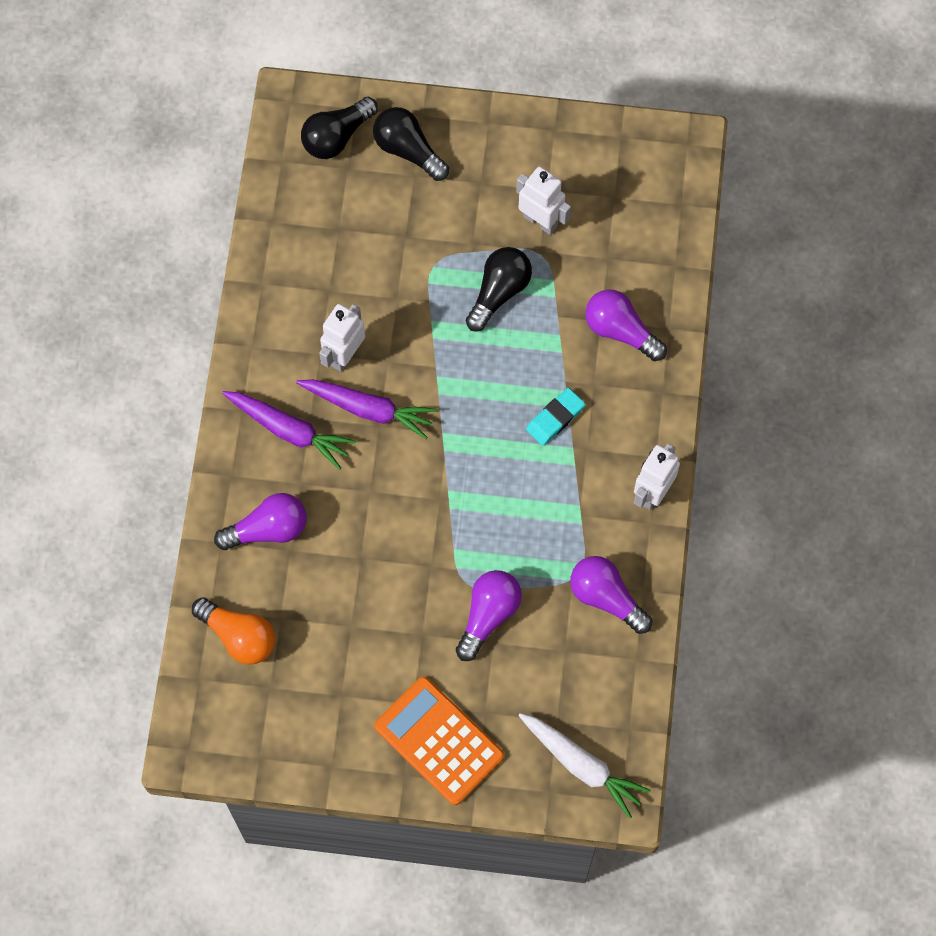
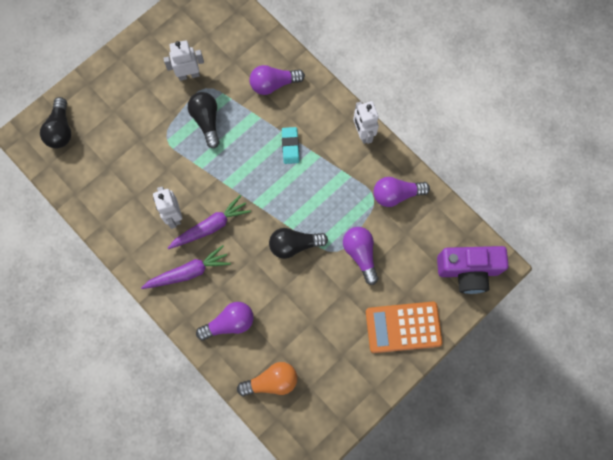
camera: 50 degrees left, 5 degrees up
purple light bulb [214,493,307,550] -> purple light bulb turned 45 degrees clockwise [196,302,254,340]
black light bulb [373,107,449,181] -> black light bulb moved to [269,228,328,259]
white carrot [518,713,651,819] -> purple camera [437,246,508,294]

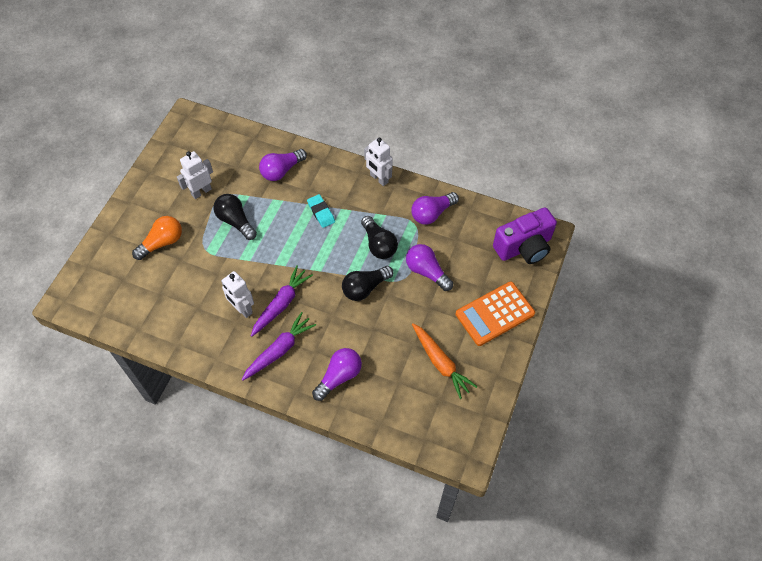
camera: 25 degrees left, 15 degrees down
black light bulb [40,97,71,149] -> black light bulb moved to [361,216,398,259]
orange light bulb [237,362,297,396] -> orange light bulb moved to [132,216,182,260]
none -> orange carrot [412,323,478,399]

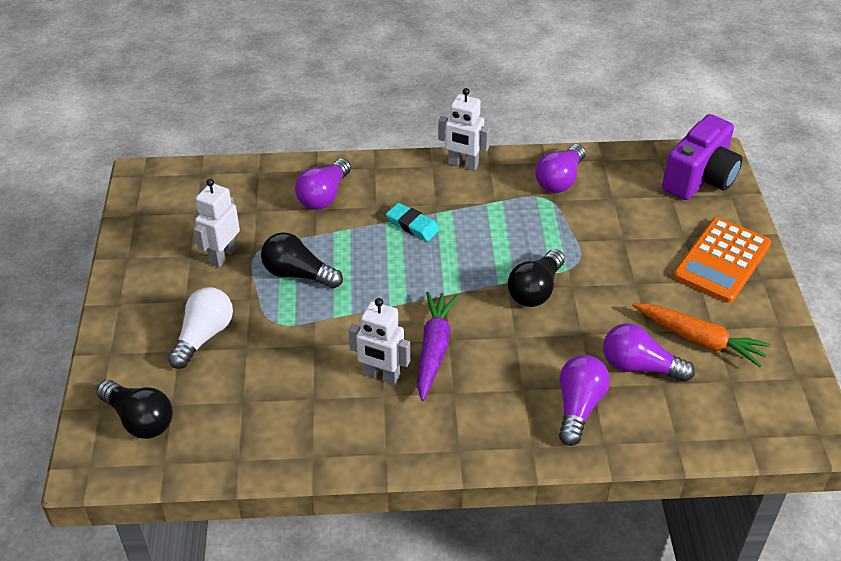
camera: 25 degrees left, 15 degrees down
orange light bulb [132,216,182,260] -> white light bulb [168,287,233,369]
purple carrot [242,312,316,381] -> none
black light bulb [361,216,398,259] -> black light bulb moved to [96,380,173,439]
purple light bulb [406,244,453,291] -> purple light bulb moved to [603,323,695,382]

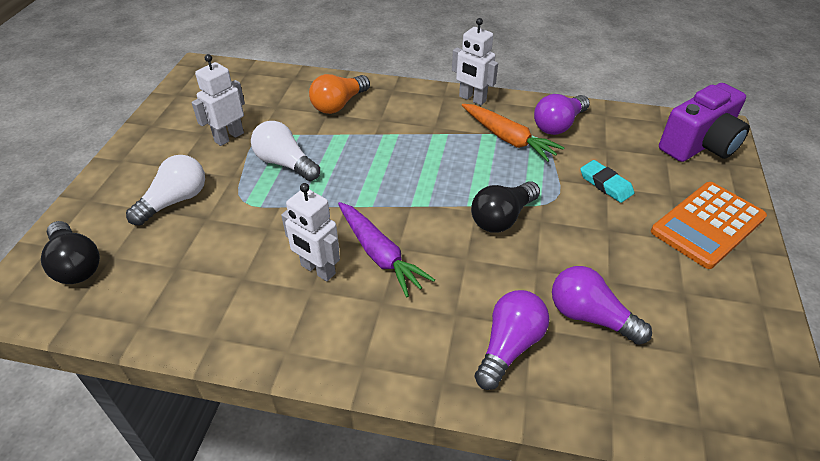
camera: 15 degrees right, 0 degrees up
black light bulb [261,232,343,289] -> white light bulb [251,121,320,181]
purple light bulb [295,158,351,210] -> orange light bulb [309,74,370,114]
turquoise eraser [386,203,440,241] -> turquoise eraser moved to [580,160,634,203]
purple carrot [417,292,458,401] -> purple carrot turned 120 degrees clockwise [338,202,435,297]
orange carrot [632,303,771,367] -> orange carrot moved to [462,104,565,162]

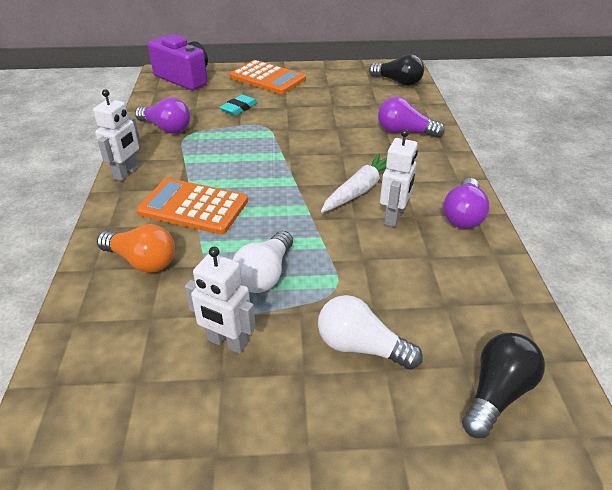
camera: 105 degrees left, 5 degrees down
purple carrot [338,202,435,297] -> white carrot [321,153,387,213]
orange carrot [462,104,565,162] -> none
black light bulb [471,181,540,233] -> black light bulb moved to [369,54,424,86]
purple light bulb [552,266,652,345] -> purple light bulb moved to [443,178,490,229]
none -> orange calculator [136,178,248,234]

